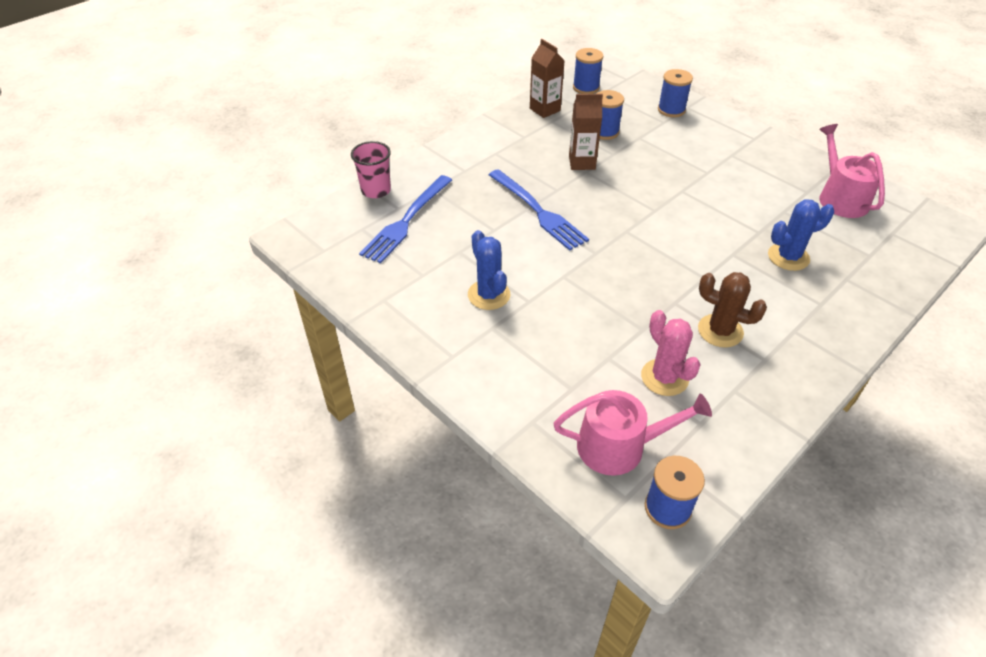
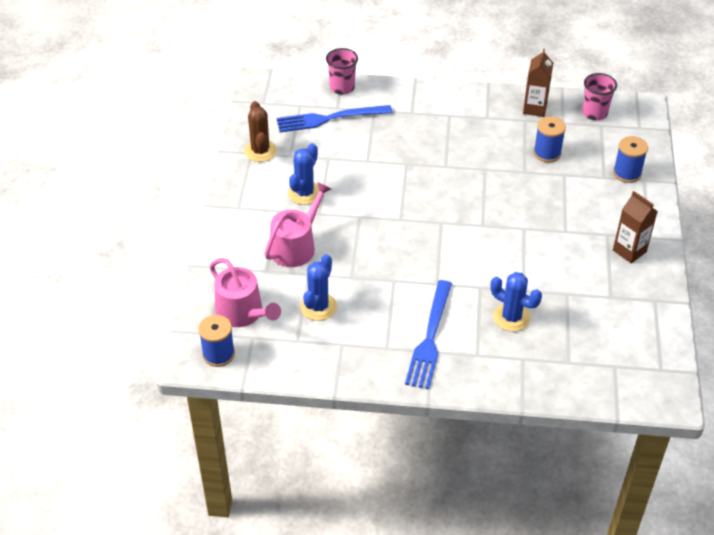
camera: 50 degrees right, 0 degrees up
blue fork [489,169,589,251] -> blue fork moved to [405,280,452,389]
brown carton [569,94,603,170] -> brown carton moved to [613,191,658,263]
blue spool [573,48,603,94] -> pink cup [582,73,617,120]
pink cactus [641,310,701,396] -> blue cactus [301,254,337,321]
brown cactus [698,272,767,348] -> brown cactus moved to [244,101,277,162]
pink watering can [819,124,885,218] -> pink watering can moved to [265,182,331,267]

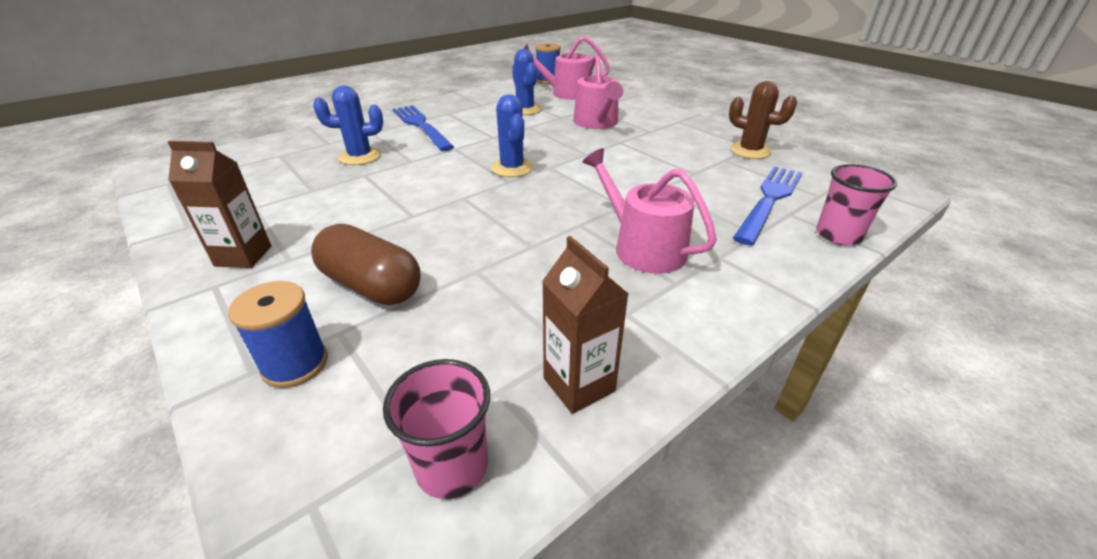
camera: 135 degrees right, 10 degrees down
blue cactus [288,143,319,205] -> blue cactus moved to [491,94,533,177]
blue spool [533,116,566,162] -> none
none -> brown capsule [311,224,421,305]
none -> pink watering can [582,148,717,274]

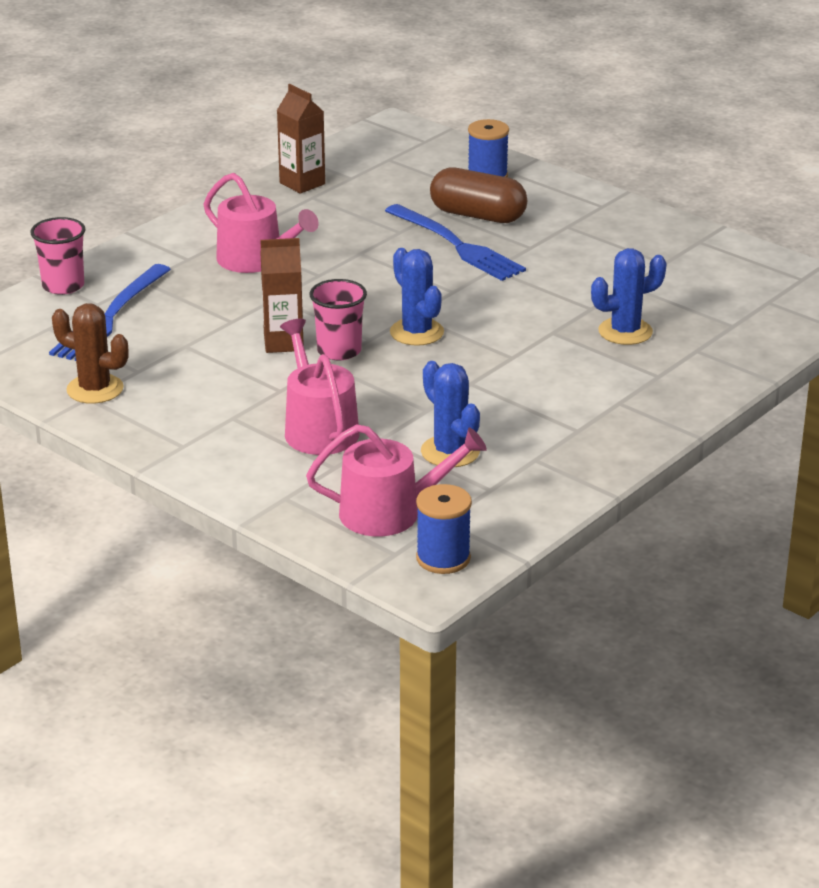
camera: 170 degrees right, 5 degrees down
brown carton [168,141,272,268] -> brown carton moved to [260,238,304,353]
pink cup [383,359,490,499] -> pink cup moved to [310,279,367,360]
blue fork [392,105,454,151] -> blue fork moved to [385,204,526,281]

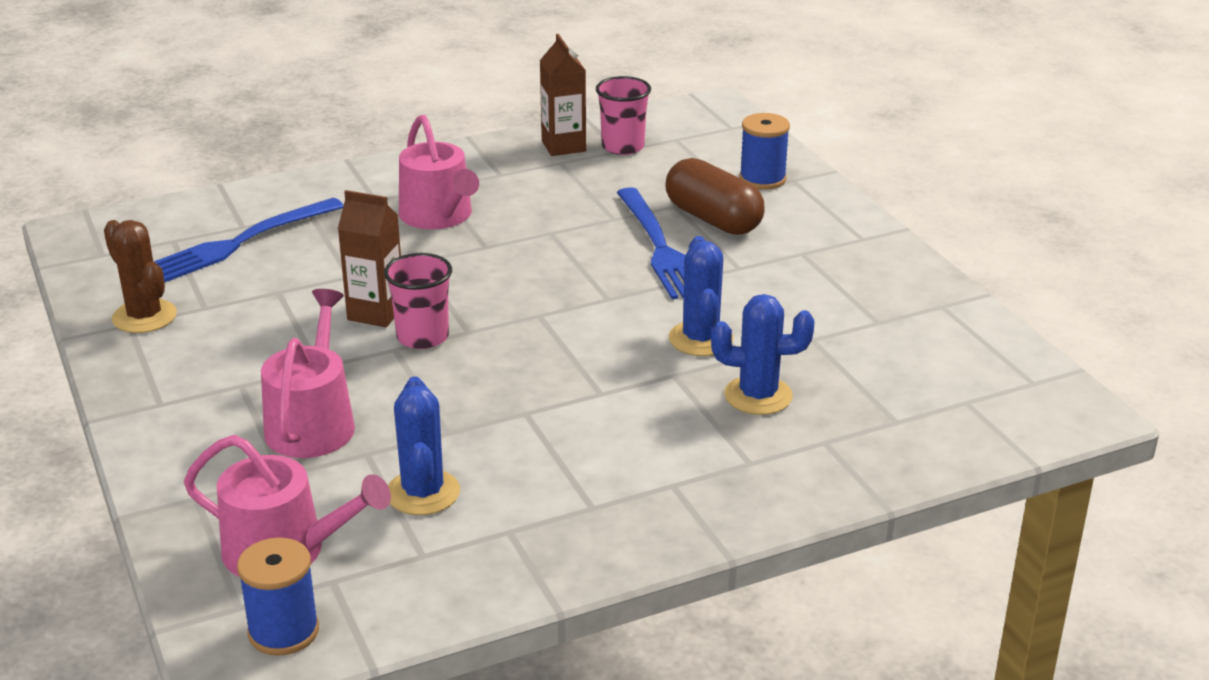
camera: 25 degrees right, 0 degrees up
pink cup [30,217,85,295] -> pink cup moved to [596,76,651,155]
blue cactus [390,248,444,346] -> blue cactus moved to [669,236,733,356]

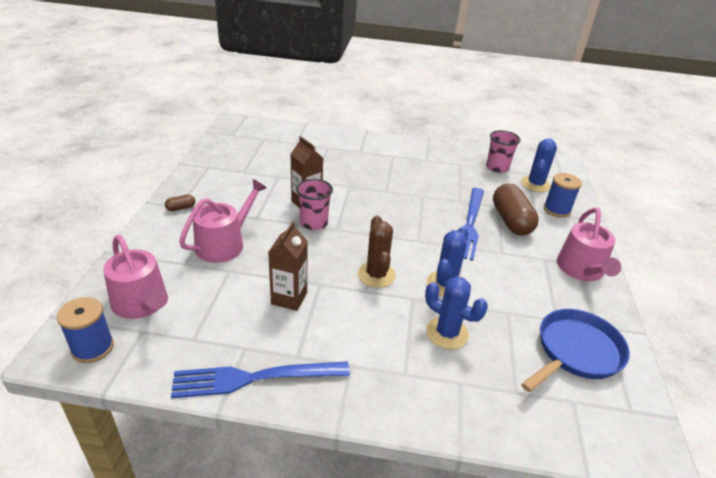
camera: 30 degrees right, 5 degrees up
brown cactus [104,220,177,333] -> brown cactus moved to [358,216,396,288]
blue fork [154,198,344,283] -> blue fork moved to [171,362,350,398]
blue cactus [388,376,460,515] -> blue cactus moved to [521,138,557,192]
pink watering can [399,115,479,229] -> pink watering can moved to [557,208,621,281]
brown carton [540,34,586,156] -> brown carton moved to [268,221,308,311]
none -> brown capsule [165,195,195,211]
none -> blue pan [521,309,630,392]

